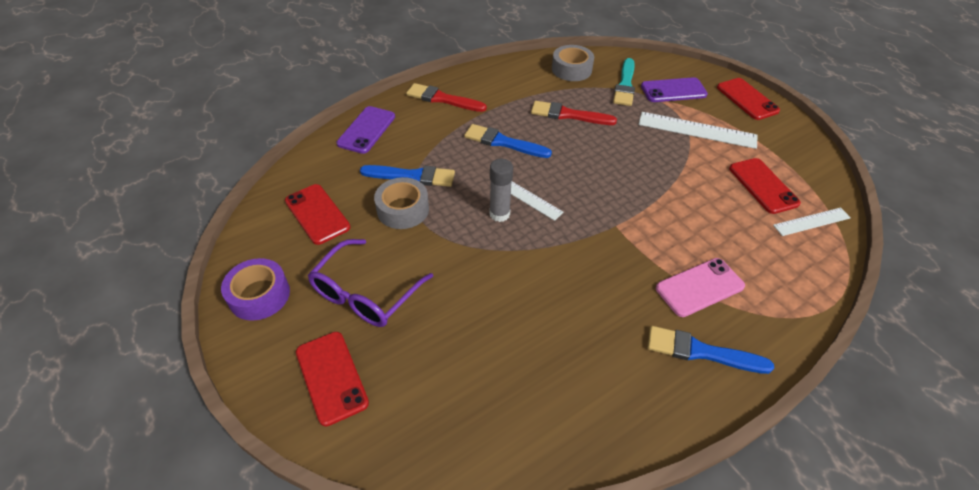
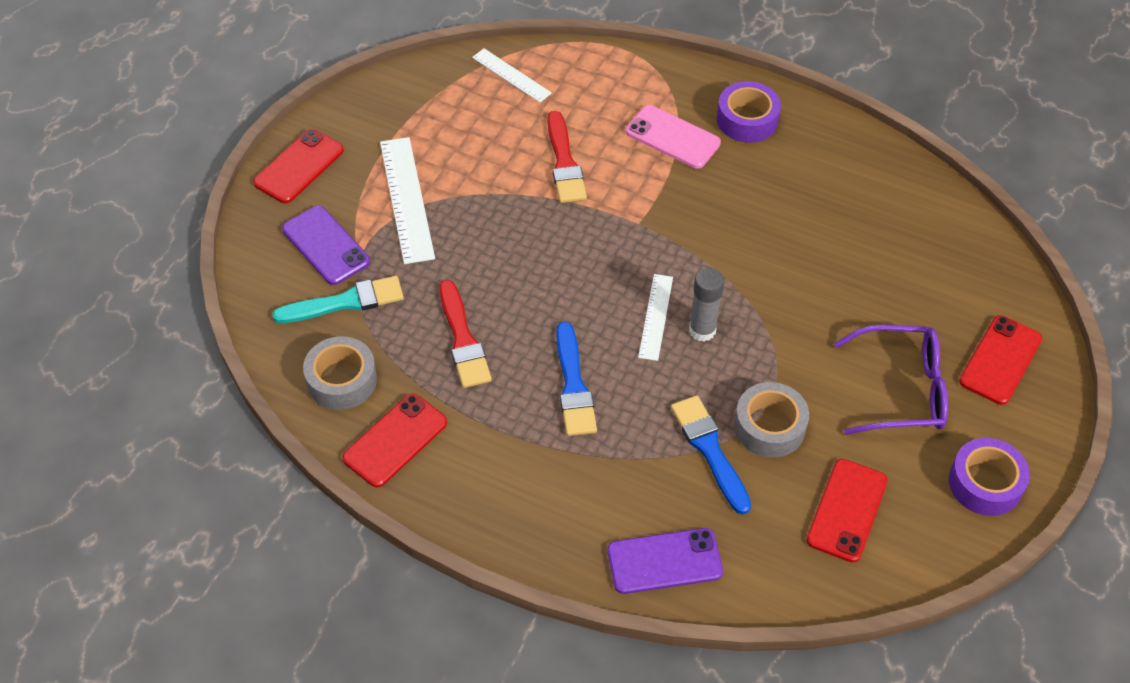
camera: 120 degrees left, 5 degrees up
red brush [406,83,487,112] -> red brush moved to [548,111,587,203]
blue brush [648,326,774,374] -> purple tape [717,81,781,143]
red phone [729,158,801,214] -> red phone moved to [342,394,447,487]

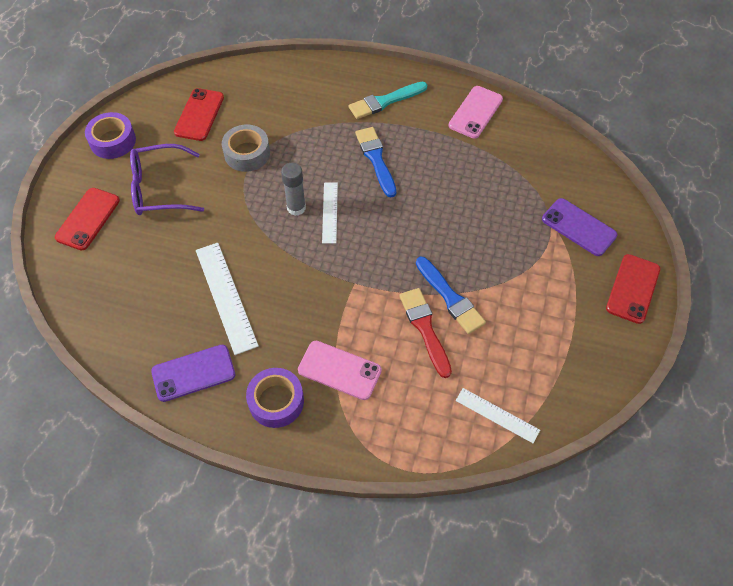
camera: 170 degrees right, 5 degrees up
turquoise brush [272,276,404,323] -> turquoise brush moved to [349,82,427,119]
grey tape [303,336,377,410] -> none
red phone [342,394,447,487] -> pink phone [449,86,503,139]
white ruler [380,137,435,264] -> white ruler moved to [196,243,259,355]
red brush [439,280,492,388] -> none
purple phone [607,528,723,594] -> purple phone moved to [151,345,235,402]
blue brush [671,395,751,514] -> blue brush moved to [416,257,486,334]

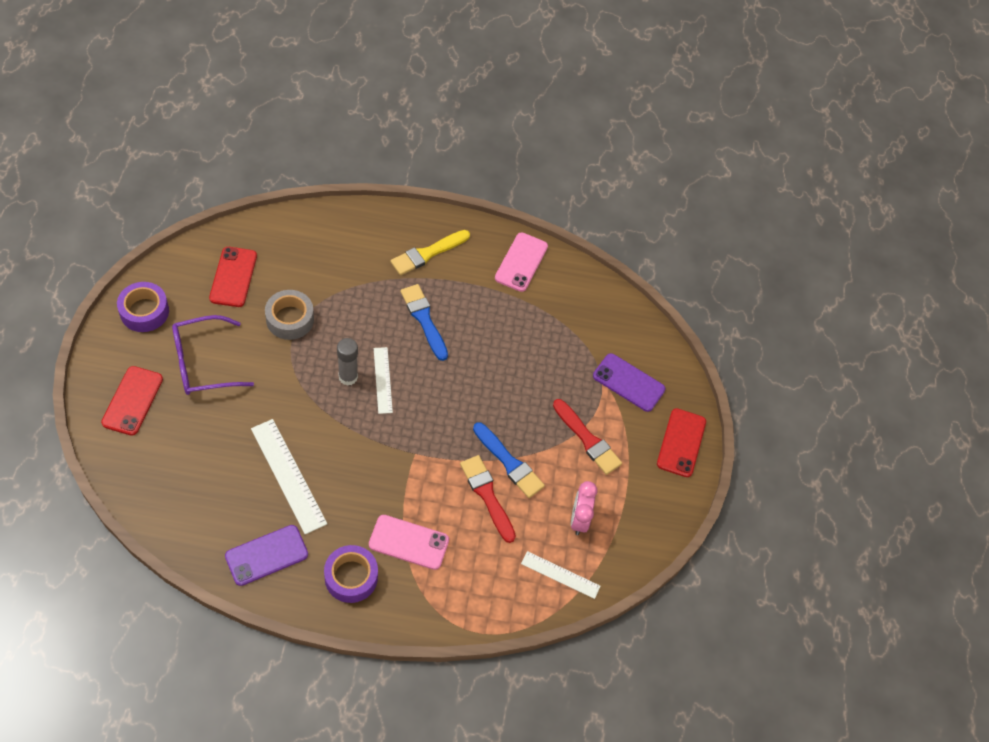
camera: 15 degrees left, 0 degrees up
turquoise brush [349,82,427,119] -> yellow brush [390,230,470,275]
none -> red brush [553,399,622,475]
none -> pink clock [571,481,597,535]

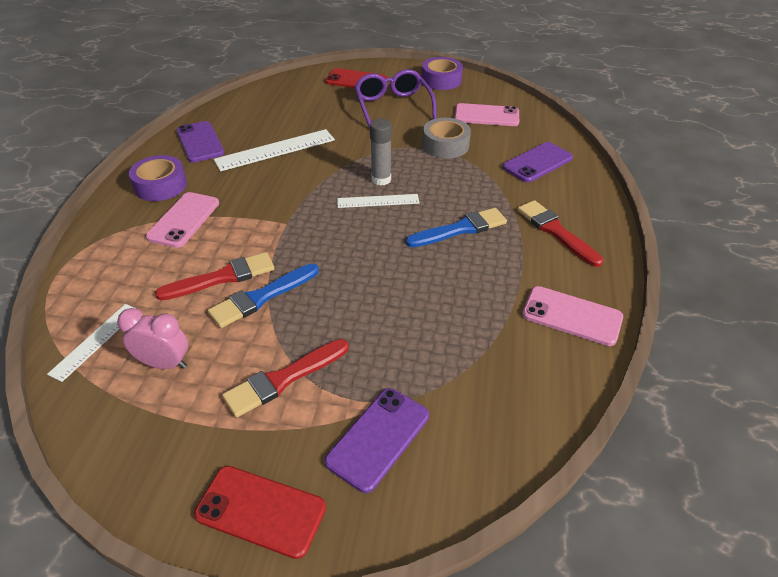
camera: 100 degrees right, 15 degrees down
red phone [209,247,257,307] -> pink phone [455,103,519,126]
yellow brush [390,230,470,275] -> red brush [517,200,603,267]
none -> purple phone [502,142,573,183]

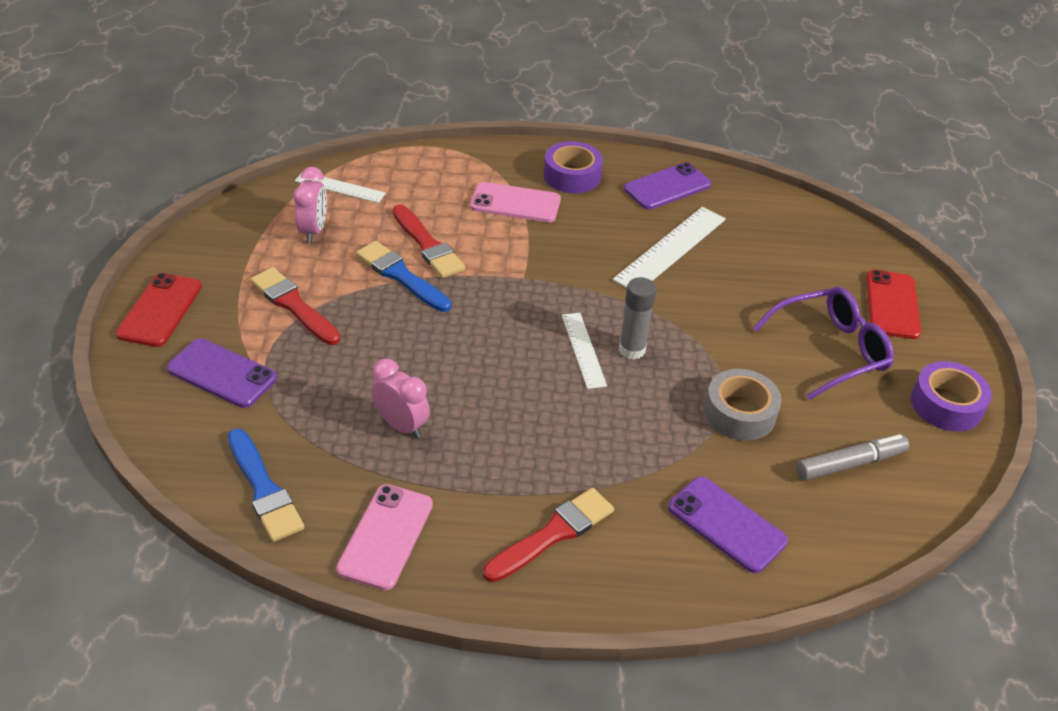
camera: 80 degrees right, 0 degrees up
white ruler [213,129,335,171] -> white ruler turned 75 degrees clockwise [613,207,726,288]
blue brush [406,208,507,247] -> blue brush moved to [228,429,304,542]
pink phone [455,103,519,126] -> grey marker [796,434,909,480]
none -> pink clock [371,359,430,438]

